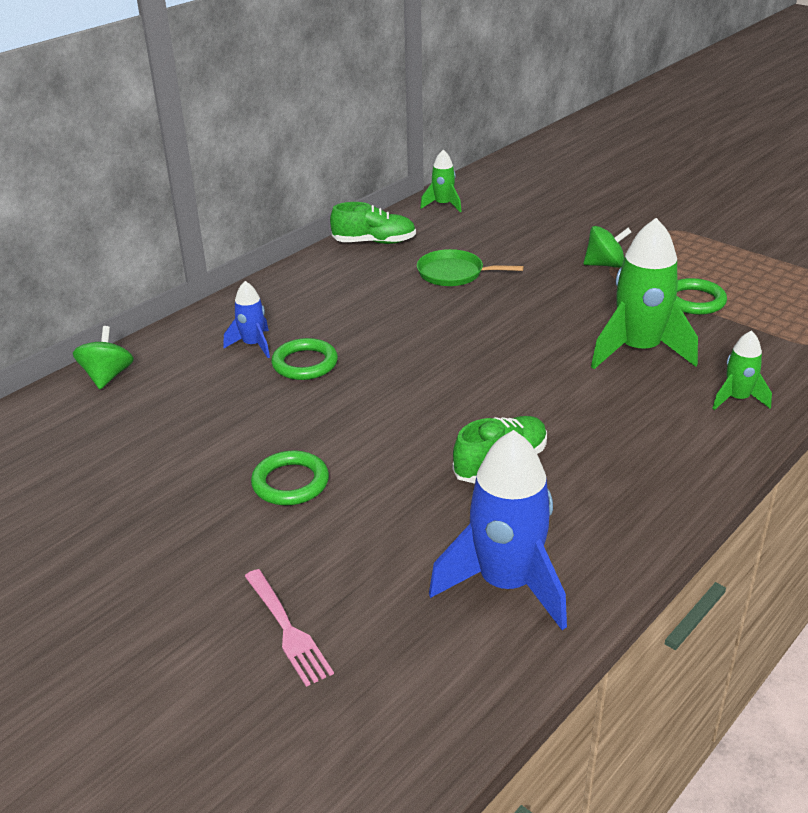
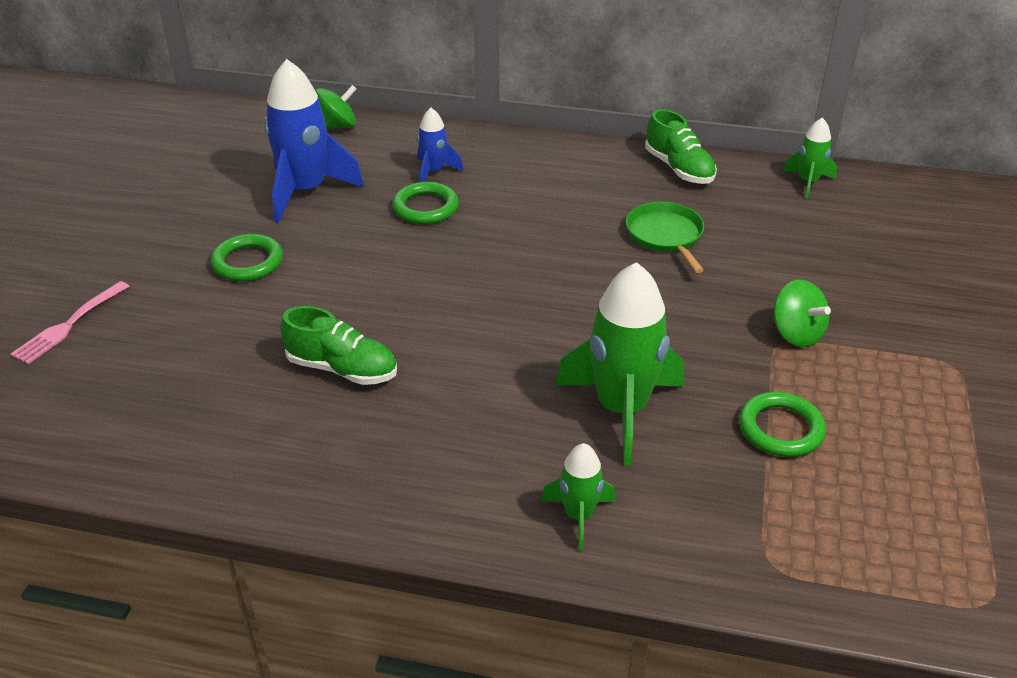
camera: 60 degrees right, 5 degrees up
blue rocket [429,430,567,630] -> blue rocket moved to [264,59,364,223]

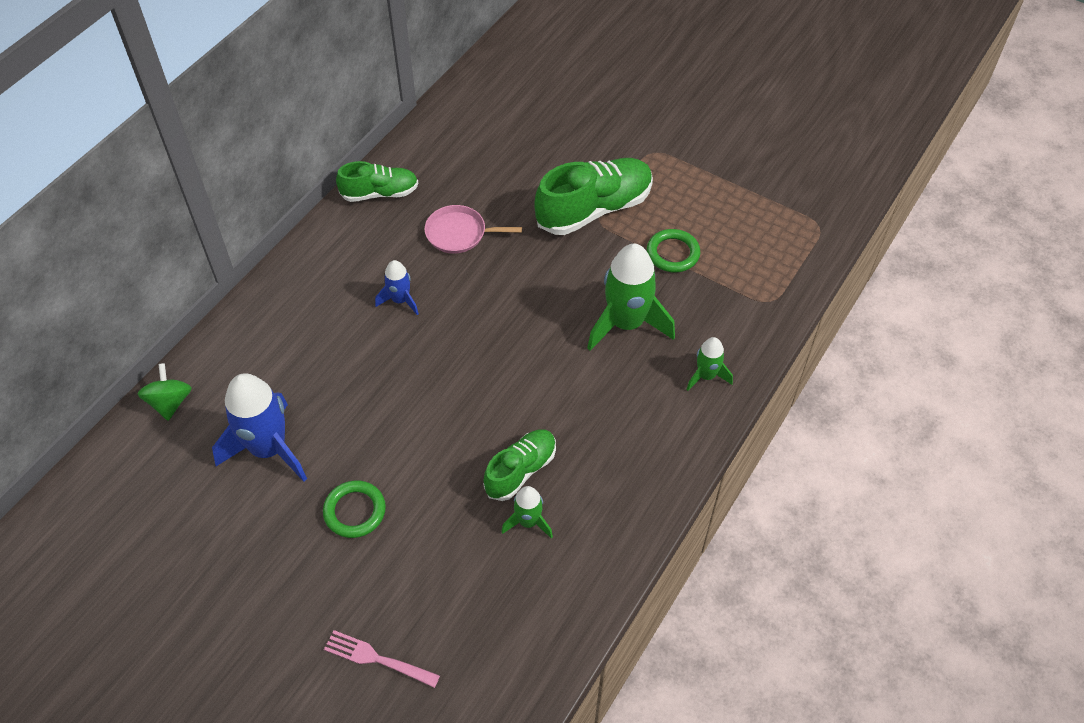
camera: 70 degrees left, 15 degrees up
pink fork [10,281,130,364] -> pink fork turned 150 degrees clockwise [324,630,440,688]
green ring [392,182,459,224] -> none
blue rocket [417,108,463,182] -> blue rocket moved to [375,260,419,315]
green pan [626,202,704,273] -> pink pan [425,205,522,253]
green spinning top [774,280,831,347] -> green shoe [534,158,653,235]
green rocket [783,117,837,199] -> green rocket moved to [501,486,553,539]

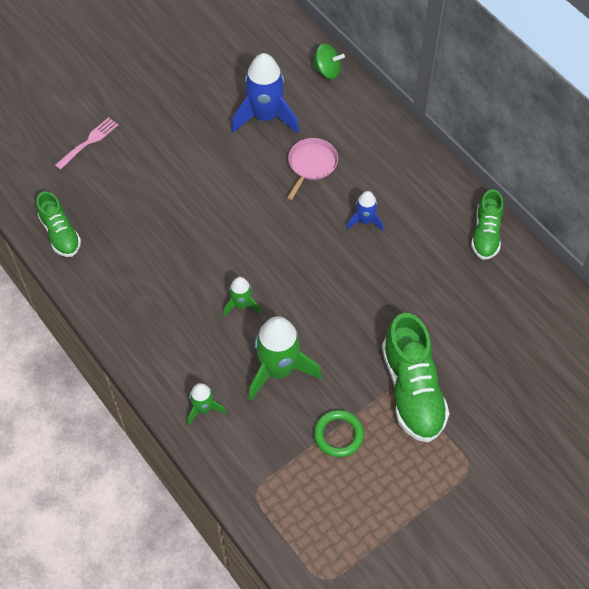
camera: 110 degrees right, 5 degrees up
green ring [323,480,386,538] -> none
pink pan [425,205,522,253] -> pink pan moved to [287,138,338,200]
green shoe [484,429,556,501] -> green shoe moved to [36,191,81,257]
green rocket [501,486,553,539] -> green rocket moved to [223,277,262,316]

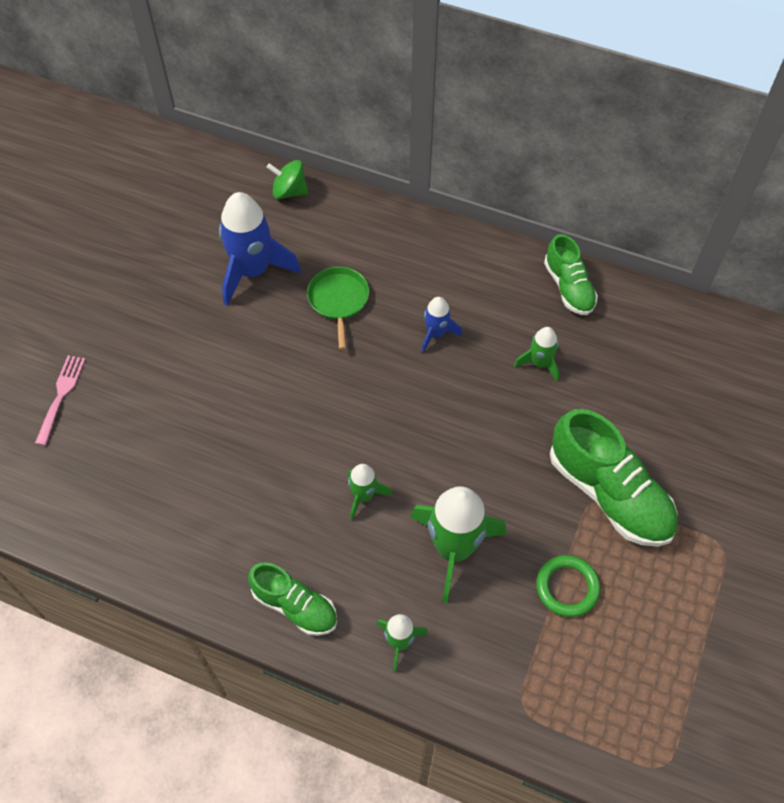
camera: 30 degrees left, 0 degrees up
green shoe [36,191,81,257] -> green shoe moved to [248,562,337,636]
pink pan [287,138,338,200] -> green pan [307,267,369,350]
green spinning top [312,43,345,79] -> green spinning top turned 150 degrees counterclockwise [266,160,308,199]
none -> green rocket [514,327,559,382]

